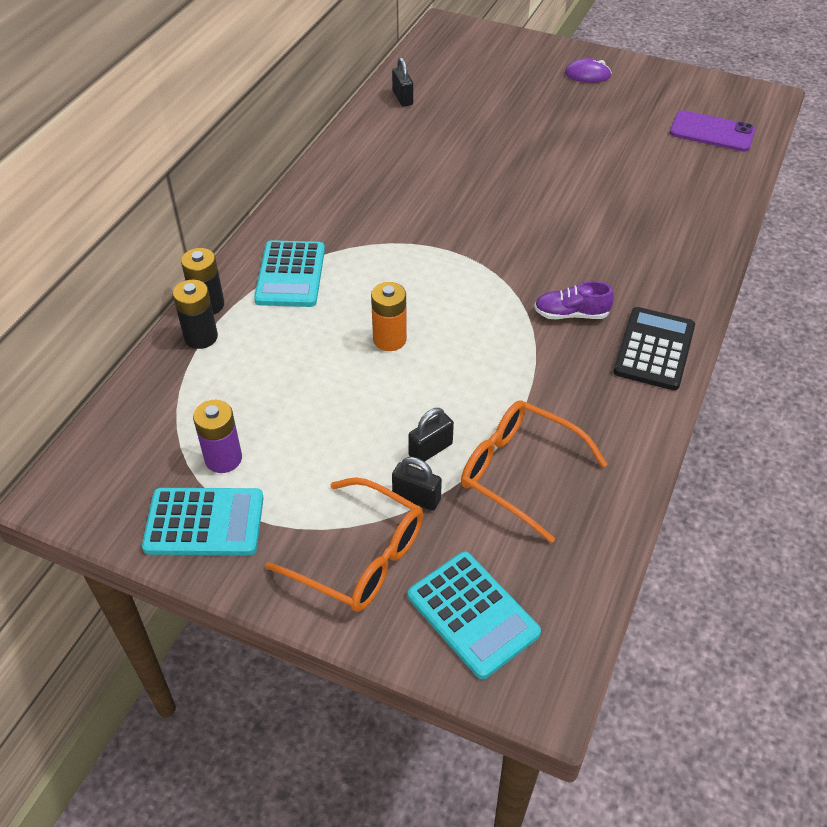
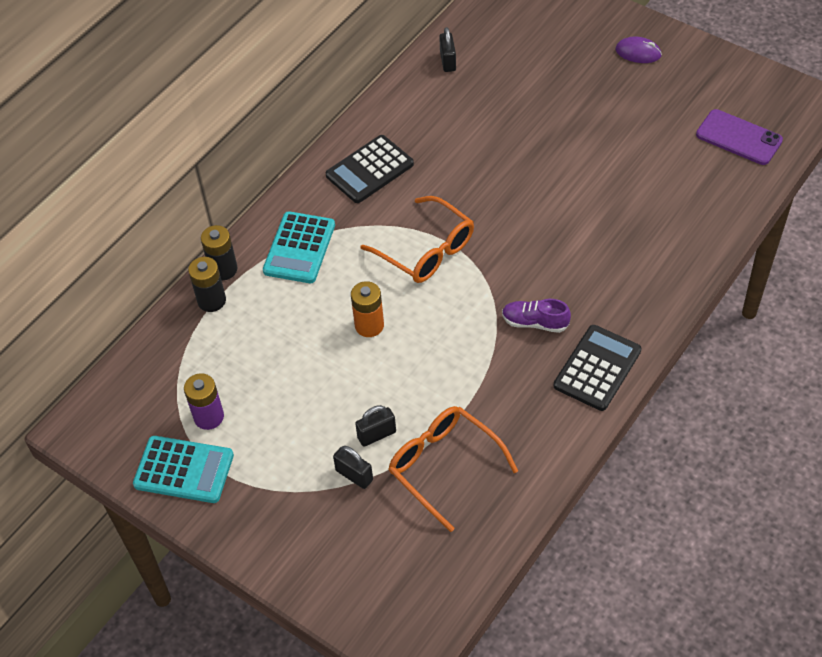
camera: 15 degrees right, 5 degrees up
orange glasses [265,477,423,612] -> orange glasses moved to [360,196,474,283]
turquoise calculator [408,552,541,679] -> none
none -> black calculator [326,135,414,203]

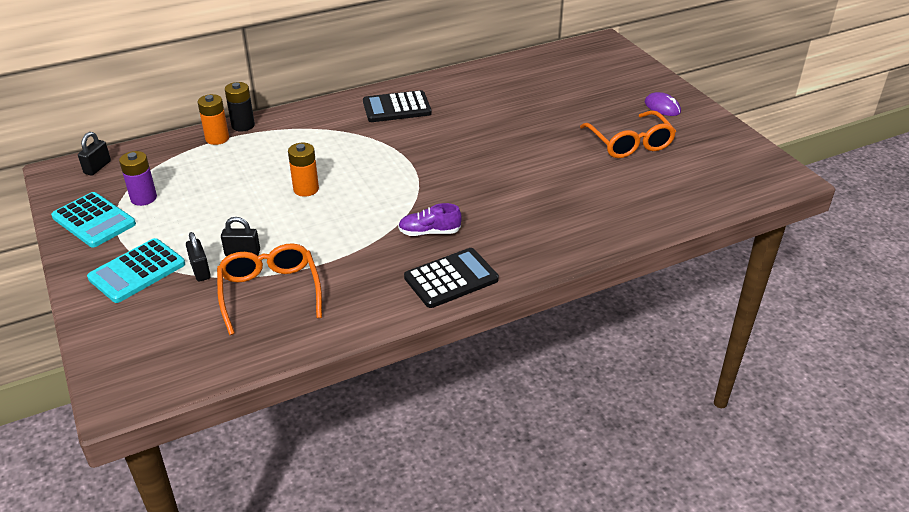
camera: 25 degrees right, 15 degrees down
black battery [188,257,226,312] -> orange battery [197,94,229,145]
turquoise calculator [263,211,335,283] -> turquoise calculator moved to [87,238,185,303]
orange glasses [360,196,474,283] -> orange glasses moved to [580,110,676,158]
black padlock [439,27,456,72] -> black padlock moved to [78,132,111,176]
purple shoe [502,299,571,333] -> purple shoe turned 45 degrees counterclockwise [398,203,462,236]
purple phone [696,109,783,165] -> none

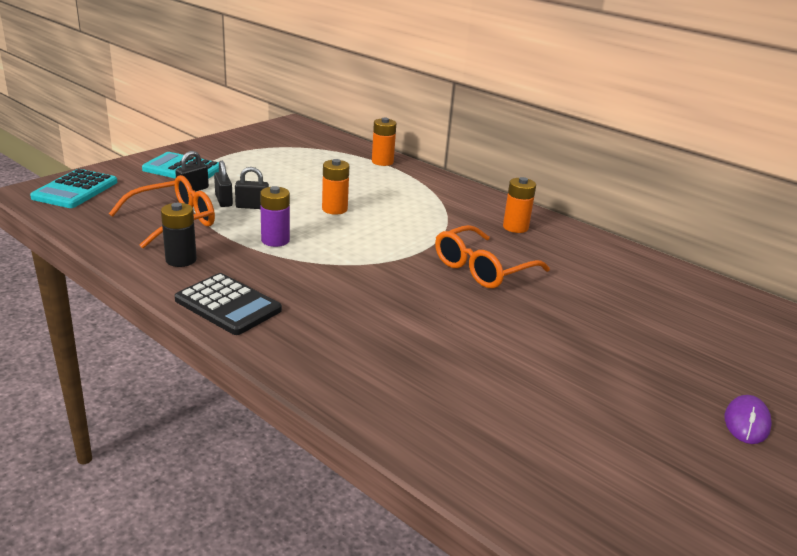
camera: 65 degrees right, 10 degrees down
turquoise calculator [51,192,136,247] -> turquoise calculator moved to [30,169,117,208]
black padlock [78,132,111,176] -> black padlock moved to [235,167,269,209]
purple battery [119,151,157,206] -> purple battery moved to [260,186,290,247]
black battery [225,82,255,132] -> black battery moved to [161,203,197,267]
black calculator [363,90,432,122] -> orange battery [503,177,536,233]
purple shoe [398,203,462,236] -> none
orange glasses [580,110,676,158] -> orange glasses moved to [435,225,550,288]

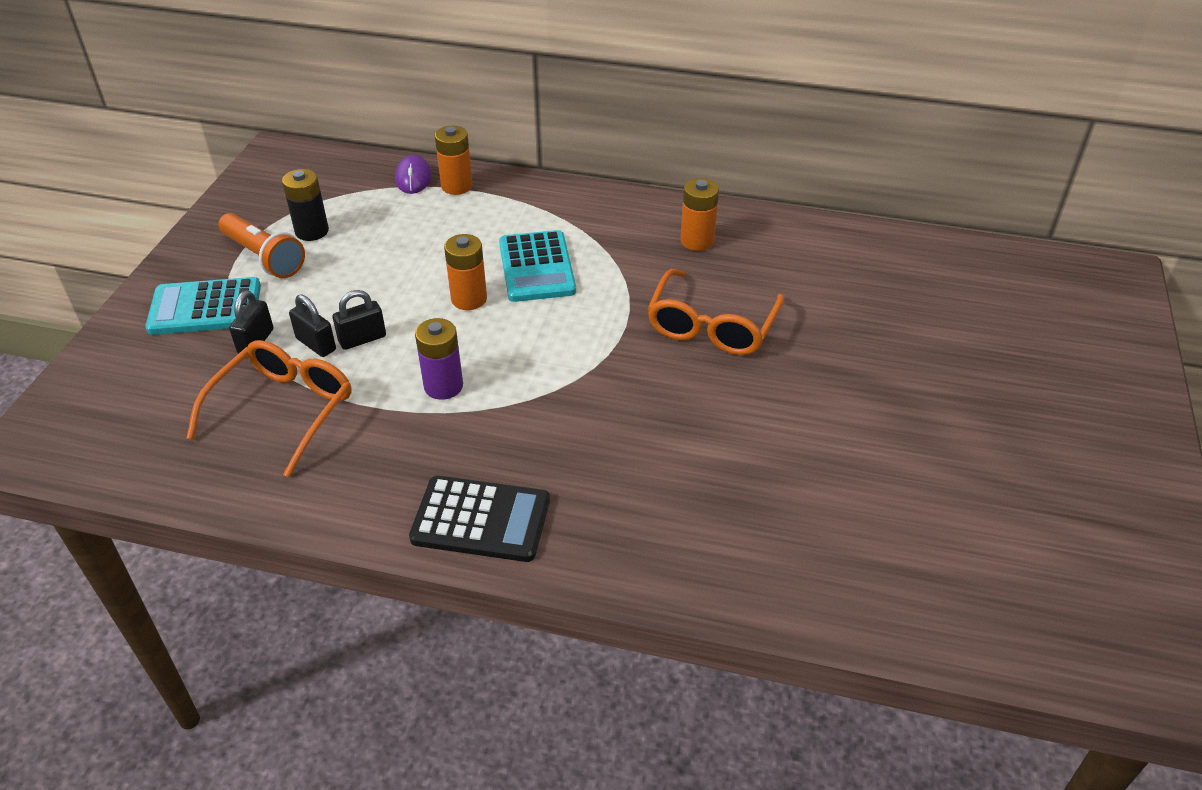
camera: 25 degrees left, 15 degrees up
turquoise calculator [30,169,117,208] -> turquoise calculator moved to [499,230,576,302]
black battery [161,203,197,267] -> black battery moved to [282,169,329,241]
purple mouse [724,395,772,444] -> purple mouse moved to [395,155,432,194]
none -> orange flashlight [218,213,305,278]

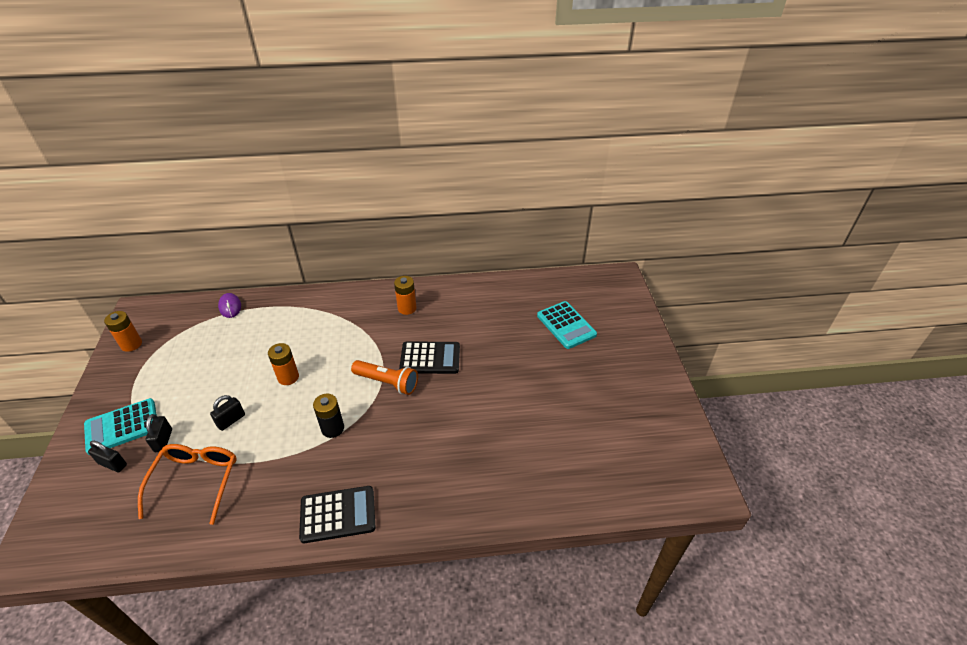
camera: 20 degrees left, 0 degrees up
orange flashlight [218,213,305,278] -> orange flashlight moved to [351,360,418,395]
black battery [282,169,329,241] -> black battery moved to [313,393,344,438]
black padlock [289,294,336,357] -> black padlock moved to [88,441,127,473]
purple battery [415,318,463,400] -> none
orange battery [435,126,473,195] -> orange battery moved to [104,311,142,352]
turquoise calculator [499,230,576,302] -> turquoise calculator moved to [537,301,597,349]
orange glasses [647,269,785,355] -> black calculator [399,341,460,374]

